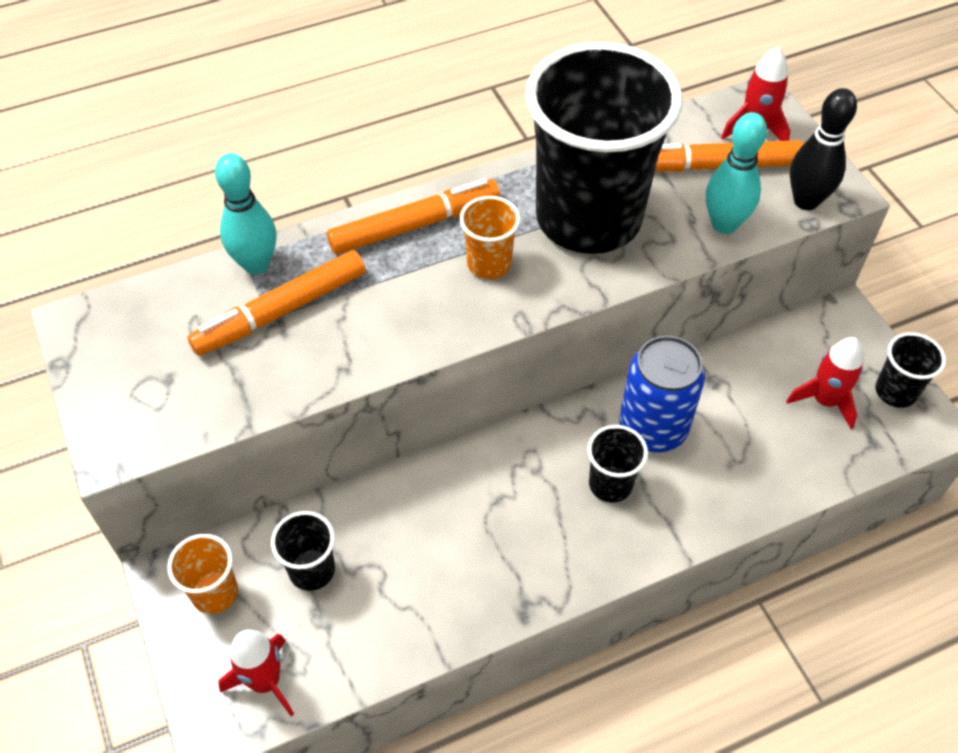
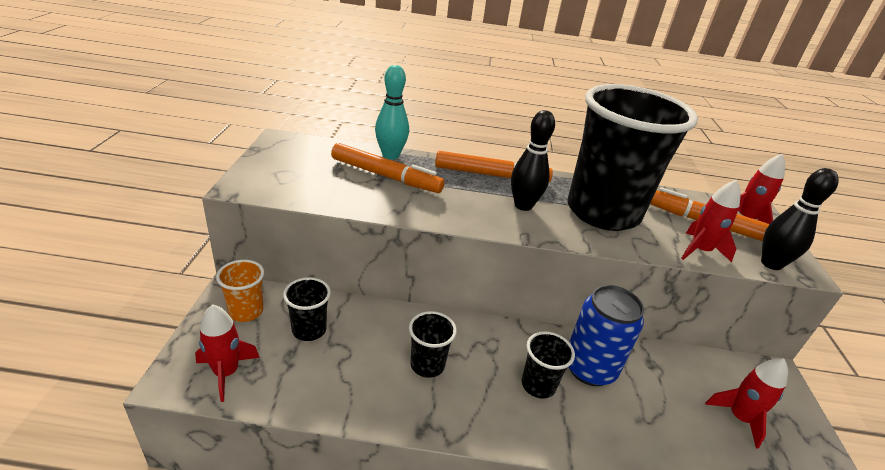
camera: 25 degrees right, 20 degrees down
orange marker [188,250,366,356] -> orange marker turned 150 degrees counterclockwise [331,143,445,193]
orange cup [459,196,520,279] -> black bowling pin [511,110,555,211]
turquoise bowling pin [706,112,767,234] -> red rocket [681,180,741,262]
black cup [875,332,946,408] -> black cup moved to [409,311,457,378]

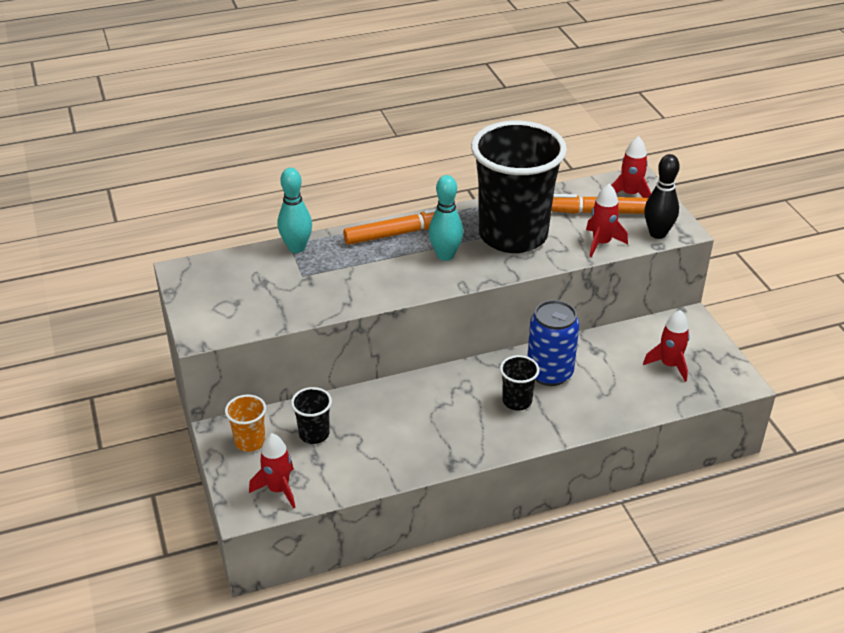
camera: 20 degrees left, 5 degrees up
orange marker [331,143,445,193] -> none
black cup [409,311,457,378] -> none
black bowling pin [511,110,555,211] -> turquoise bowling pin [428,175,463,261]

